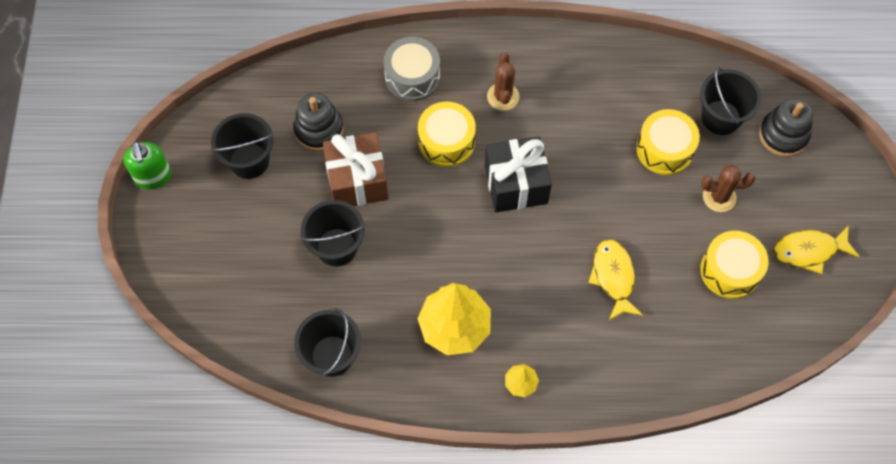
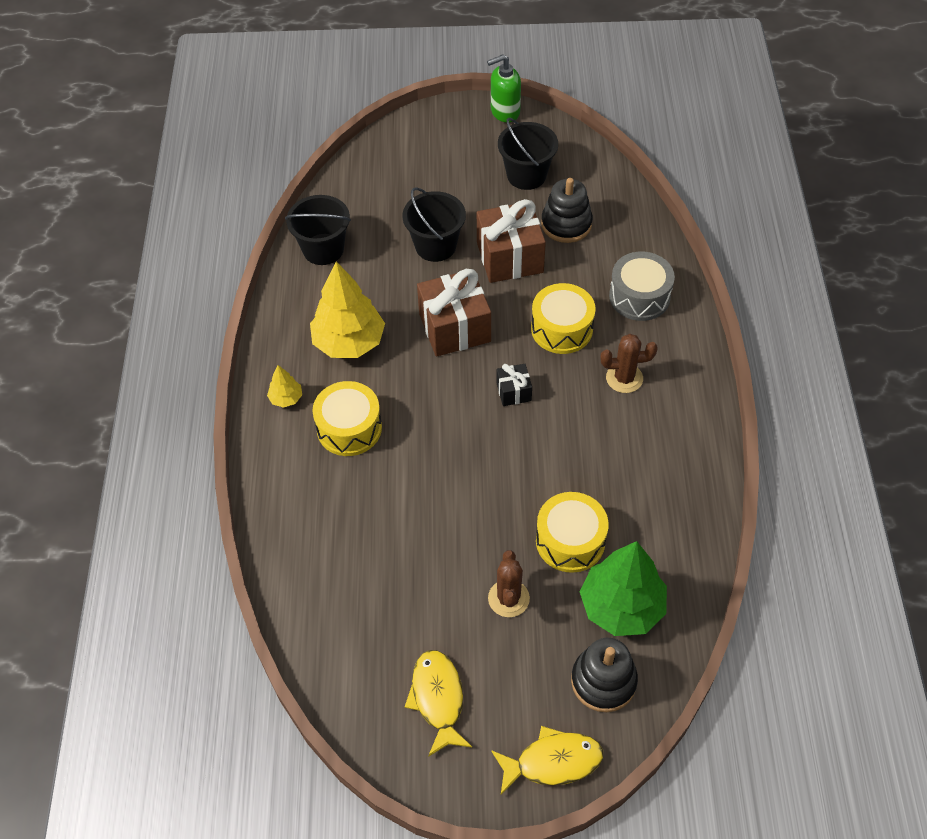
camera: 90 degrees right, 10 degrees down
black gift [485,136,552,212] -> black gift [496,364,532,406], size x0.49
yellow fish [588,239,643,321] -> yellow fish moved to [491,726,603,795]
black bucket [700,67,762,135] -> green tree [580,541,667,636]
yellow drum [700,231,769,299] -> yellow drum moved to [313,381,382,456]
none -> brown gift [417,269,491,356]

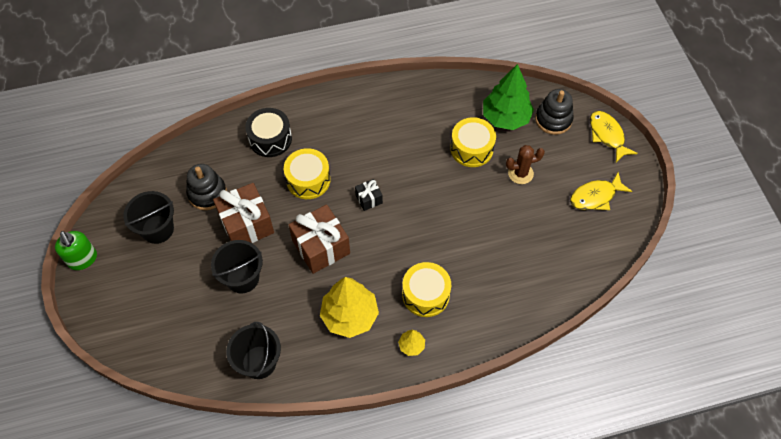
camera: 105 degrees left, 5 degrees up
brown cactus [600,334,658,393] -> none
grey drum [609,252,675,321] -> black drum [245,108,292,157]

